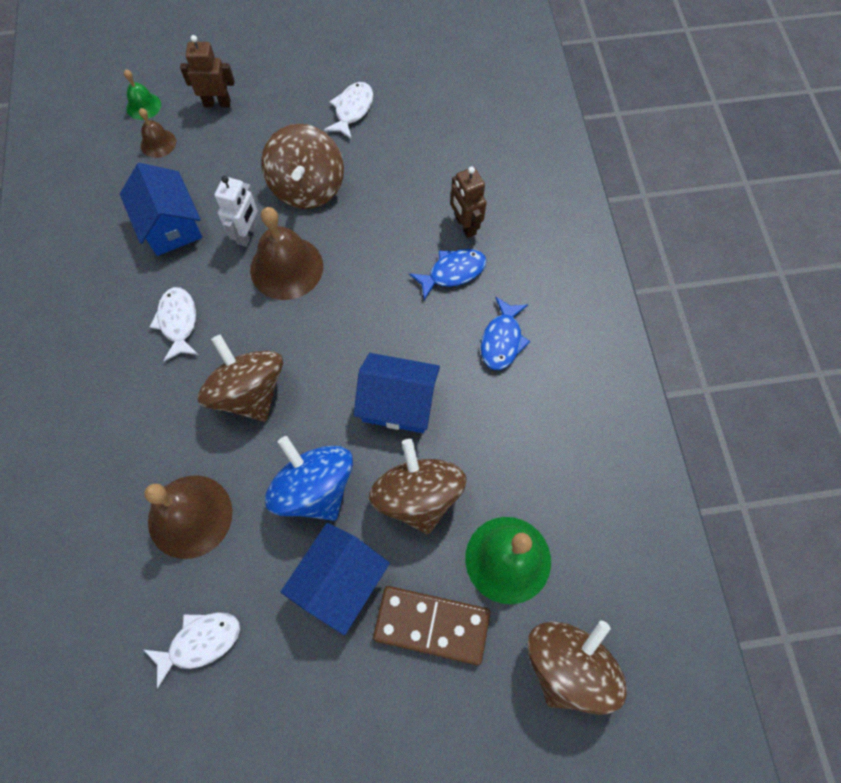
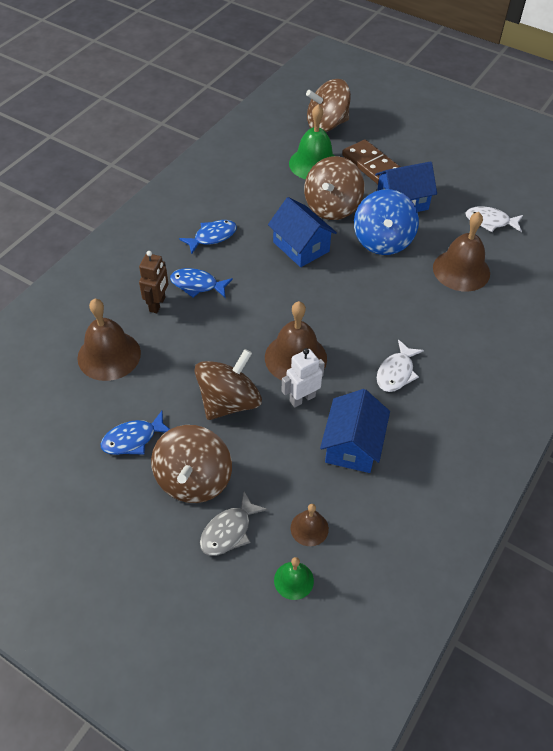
camera: 140 degrees left, 15 degrees down
brown robot [180,35,235,107] -> grey fish [200,491,268,556]
brown spinning top [198,334,283,422] -> brown spinning top moved to [151,425,232,503]
white fish [324,82,373,140] -> blue fish [100,411,170,455]
none -> brown bell [77,298,141,381]

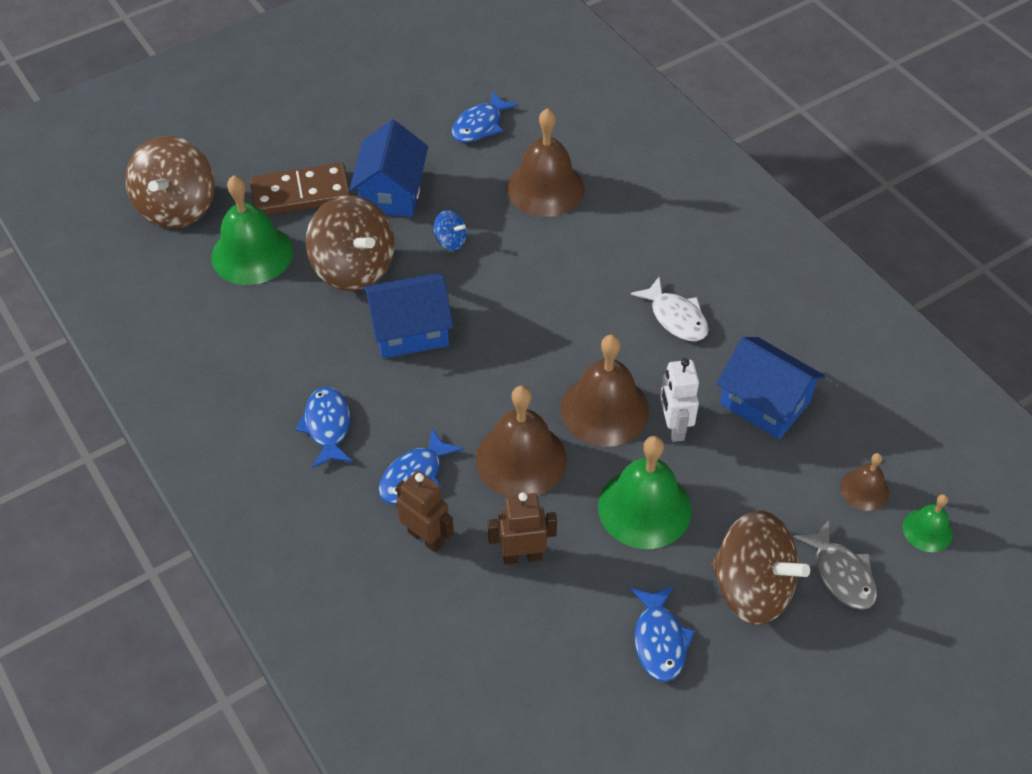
camera: 65 degrees left, 0 degrees up
brown bell [77,298,141,381] -> brown bell moved to [476,386,567,496]
brown spinning top [195,349,262,420] -> green bell [598,436,692,549]
blue spinning top [354,189,419,255] -> blue spinning top [434,210,467,251], size x0.44
white fish [466,206,523,232] -> blue fish [452,91,519,142]
none -> brown robot [487,492,557,565]

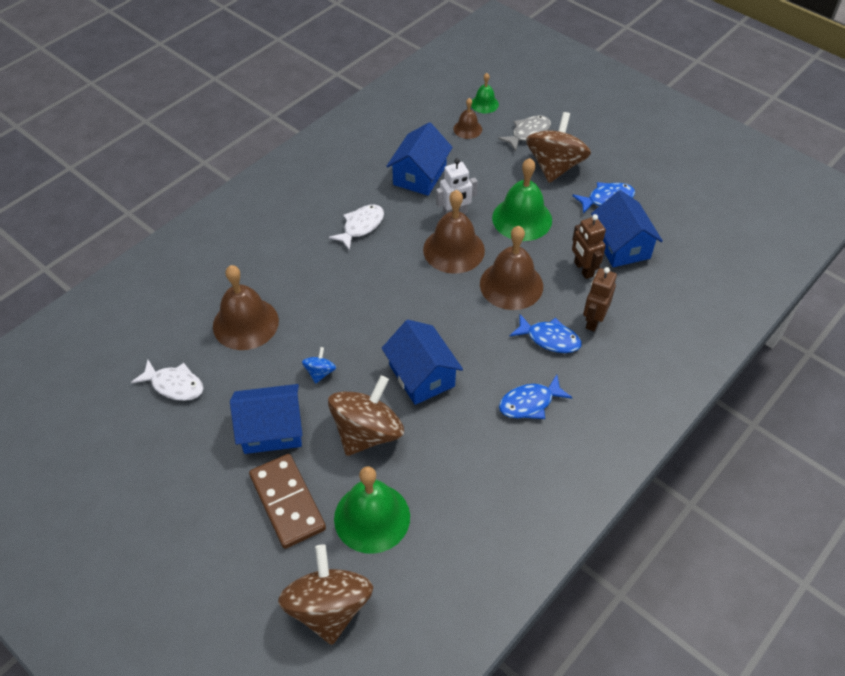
camera: 105 degrees left, 0 degrees up
brown spinning top [125,136,215,228] -> brown spinning top turned 90 degrees counterclockwise [278,545,373,645]
blue fish [452,91,519,142] -> white fish [131,360,204,401]
none -> blue house [591,190,663,267]

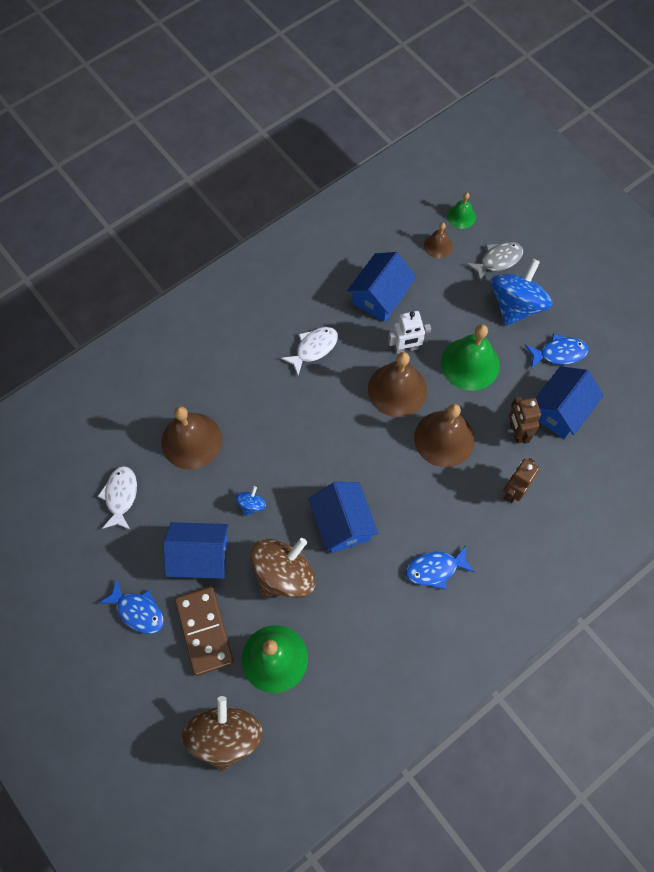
camera: 10 degrees right, 15 degrees up
white fish [131,360,204,401] -> white fish turned 120 degrees counterclockwise [98,466,137,530]
blue fish [510,314,582,353] -> blue fish moved to [99,579,164,634]
brown spinning top [526,112,591,183] -> blue spinning top [491,259,553,326]
blue house [591,190,663,267] -> blue house turned 45 degrees clockwise [536,366,604,439]

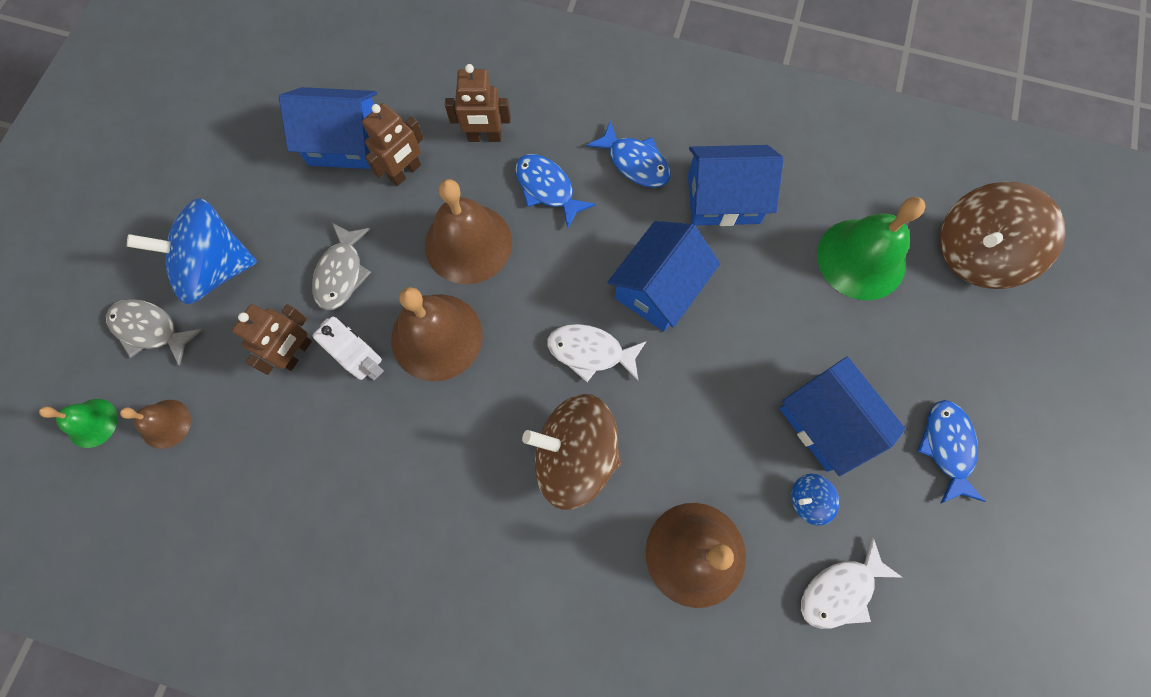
camera: 125 degrees left, 5 degrees up
brown domino [175,587,234,676] -> none
blue spinning top [235,486,266,516] -> blue spinning top moved to [791,474,839,525]
brown spinning top [250,538,315,598] -> brown spinning top moved to [522,394,621,510]
white fish [281,327,338,375] -> white fish moved to [547,324,647,382]
blue house [347,252,416,322] -> blue house moved to [688,145,784,226]
green bell [441,324,500,391] -> grey fish [312,223,371,311]
blue fish [525,333,589,369] -> blue fish moved to [515,154,596,229]
none -> brown robot [232,304,312,375]

